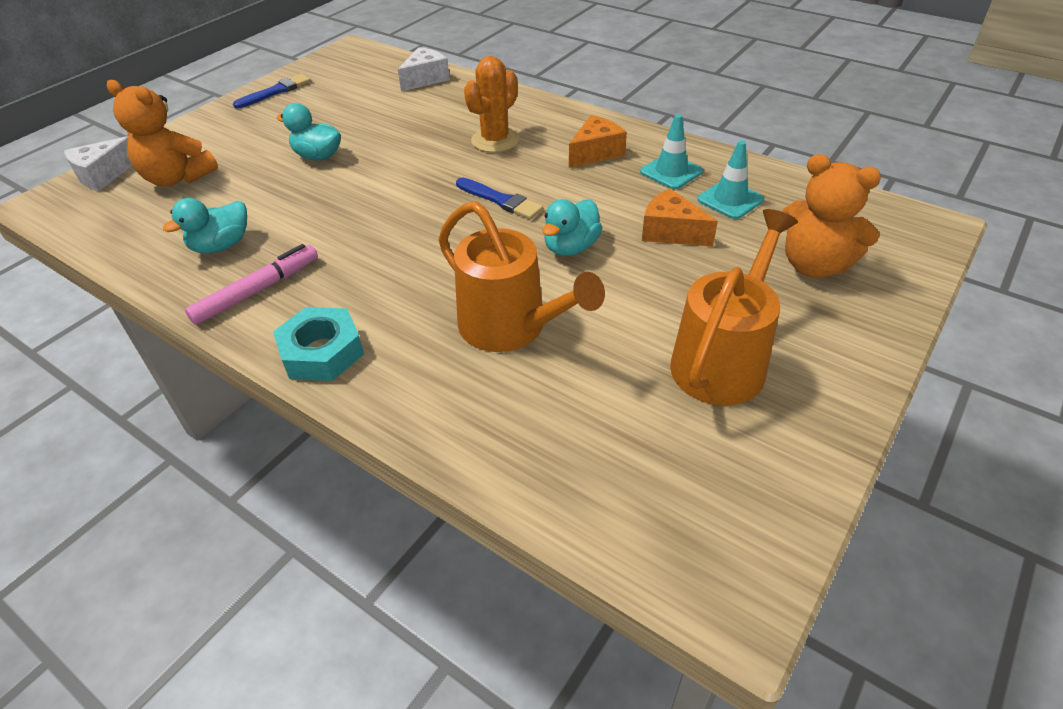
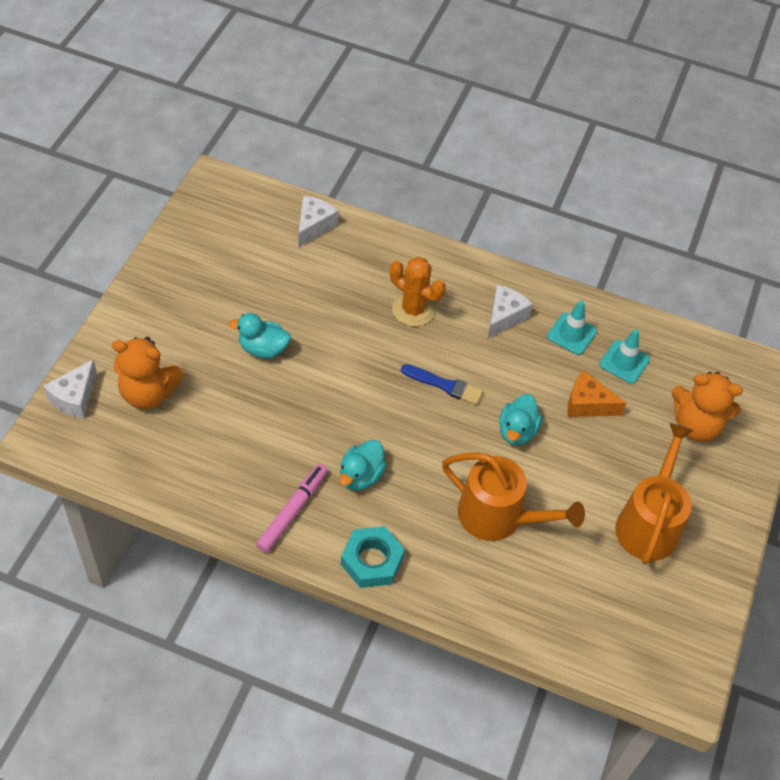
camera: 20 degrees left, 10 degrees up
turquoise duck [163,198,247,254] -> turquoise duck moved to [339,440,387,490]
blue brush [233,74,311,109] -> none
orange cactus [464,56,519,153] -> orange cactus turned 75 degrees counterclockwise [390,257,446,327]
orange cheese [569,115,627,168] -> white cheese [488,285,533,338]

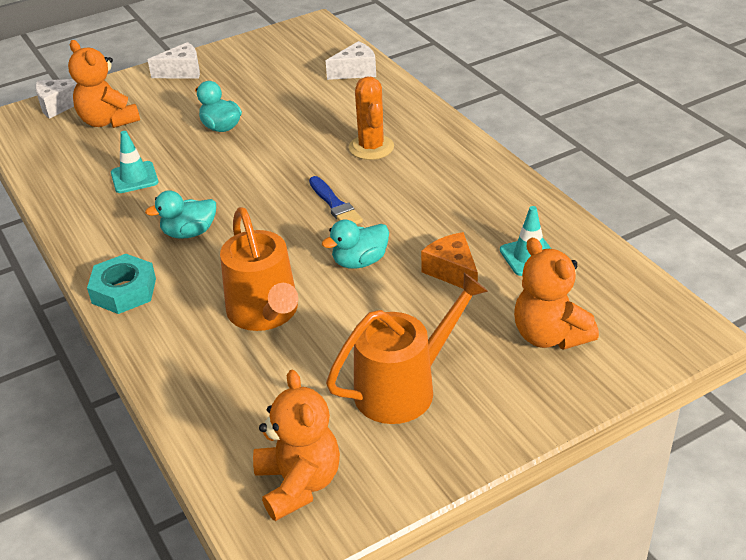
camera: 45 degrees right, 15 degrees down
pink marker [256,464,328,553] -> none
white cheese [488,285,533,338] -> white cheese moved to [147,42,200,79]
turquoise traffic cone [547,301,597,355] -> turquoise traffic cone moved to [111,131,158,193]
none -> orange teddy bear [253,370,340,521]

